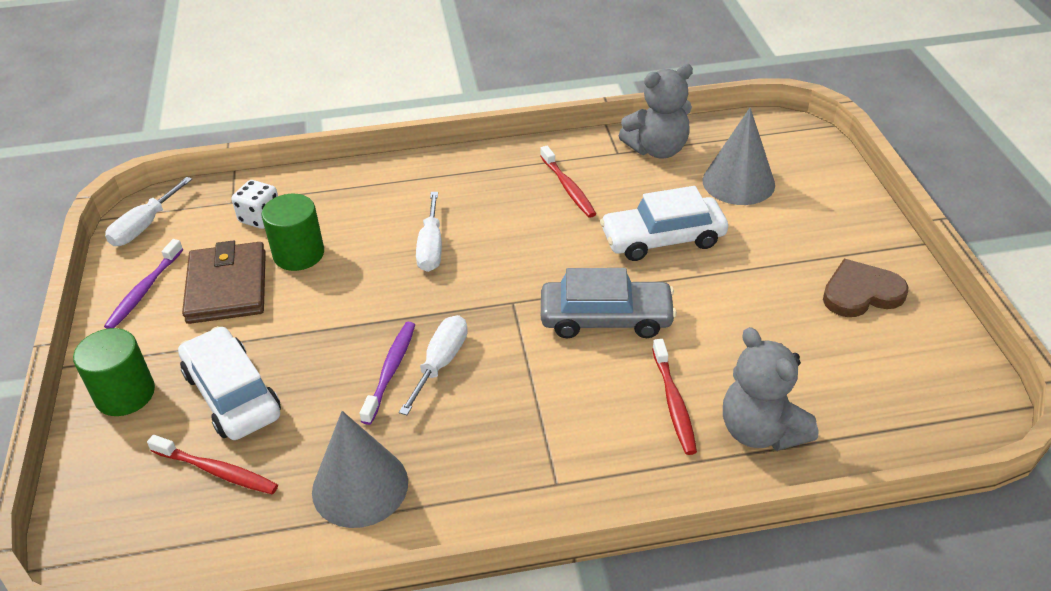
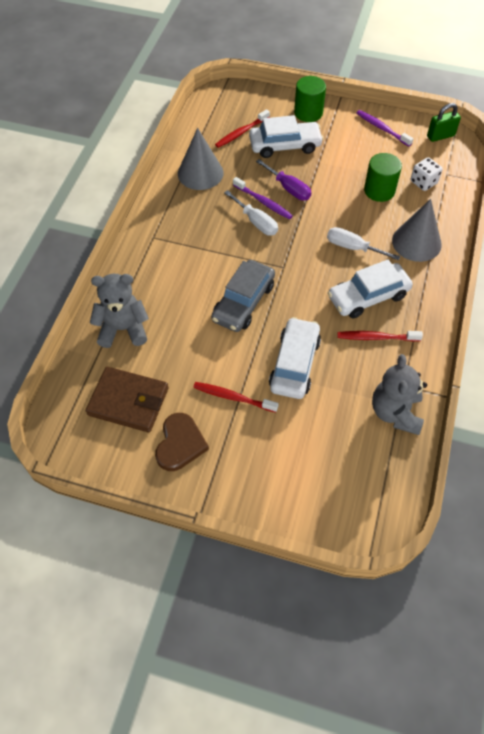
camera: 115 degrees right, 15 degrees up
white screwdriver [105,177,192,246] -> green padlock [427,103,461,142]
brown wallet [182,240,266,324] -> brown wallet moved to [86,367,168,432]
red toothbrush [652,339,697,455] -> red toothbrush moved to [193,382,279,413]
grey cone [703,107,775,205] -> grey cone moved to [392,199,442,262]
none -> purple screwdriver [256,159,311,200]
none -> white car [328,260,413,318]

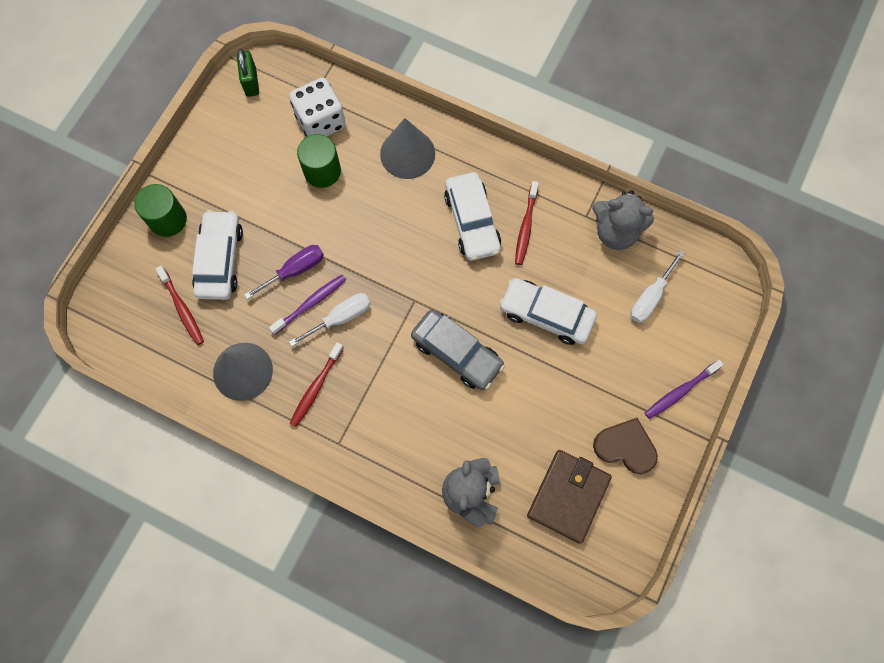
camera: 80 degrees left, 15 degrees up
red toothbrush [193,382,279,413] -> red toothbrush moved to [289,342,344,427]
white screwdriver [327,227,400,260] -> white screwdriver moved to [630,251,685,323]
purple toothbrush [356,110,413,147] -> purple toothbrush moved to [645,360,724,419]
white dice [411,157,443,191] -> white dice [289,78,346,137], size x1.62

